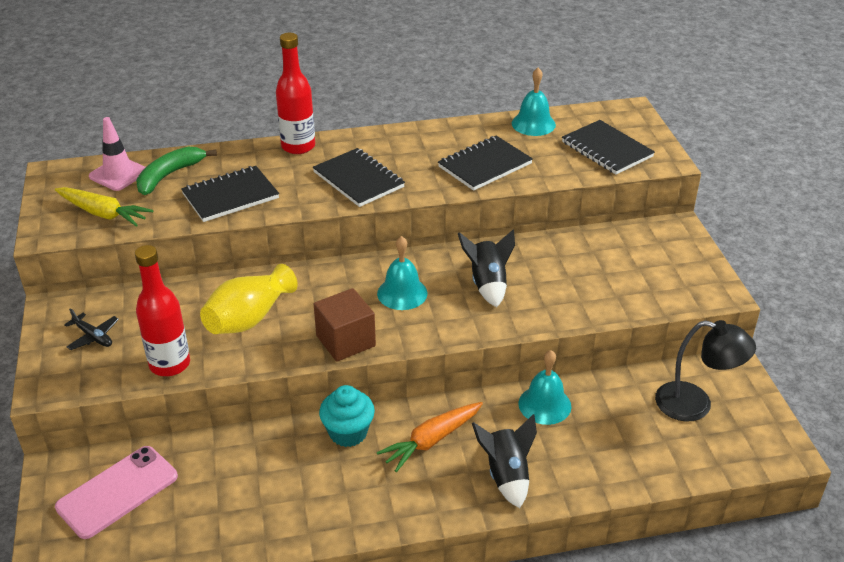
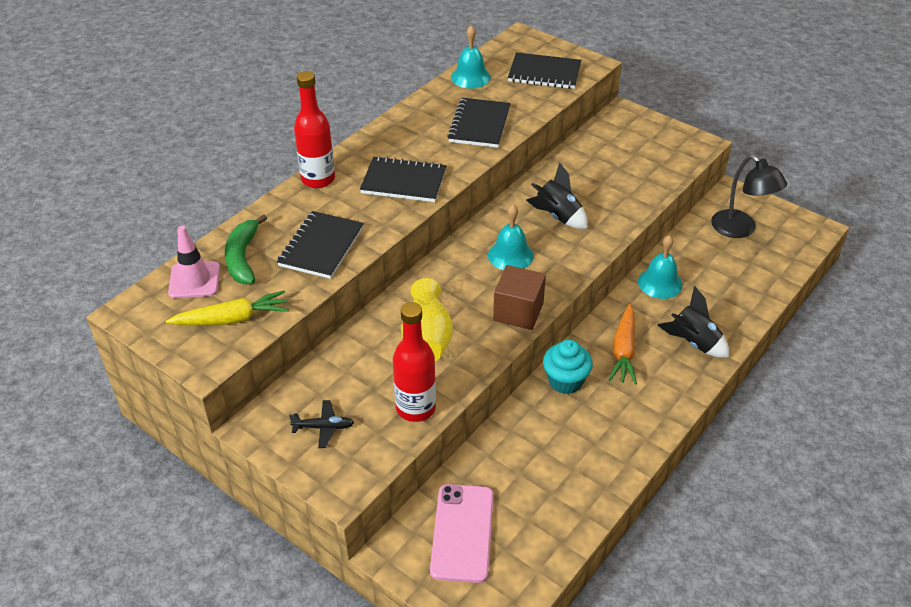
camera: 40 degrees left, 5 degrees up
black lamp [655,320,756,422] -> black lamp turned 75 degrees clockwise [711,155,787,238]

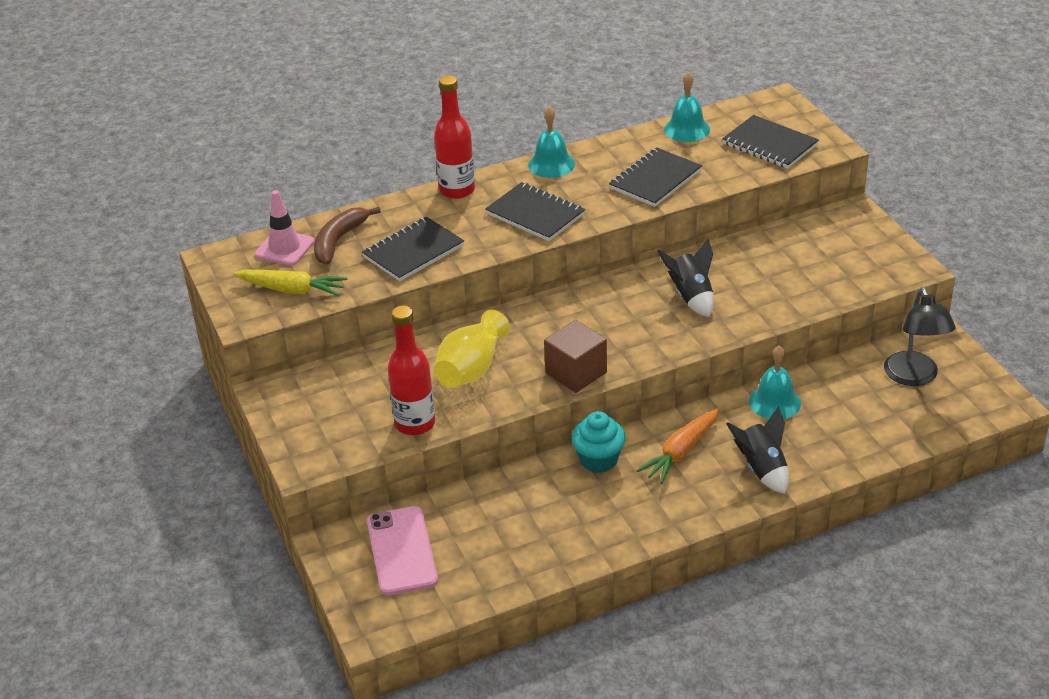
camera: 30 degrees right, 5 degrees down
green banana [225,214,267,284] -> brown banana [314,207,381,265]
black plane [289,400,354,448] -> none
pink phone [430,484,494,583] -> pink phone turned 45 degrees counterclockwise [367,506,438,596]
turquoise bell [488,204,534,270] -> turquoise bell moved to [528,106,575,178]

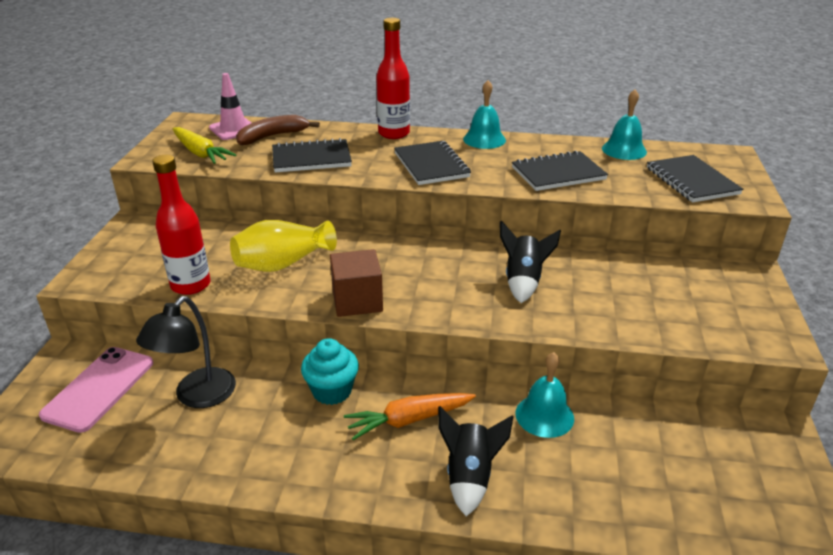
camera: 30 degrees right, 5 degrees down
black lamp [884,287,956,386] -> black lamp moved to [136,296,236,408]

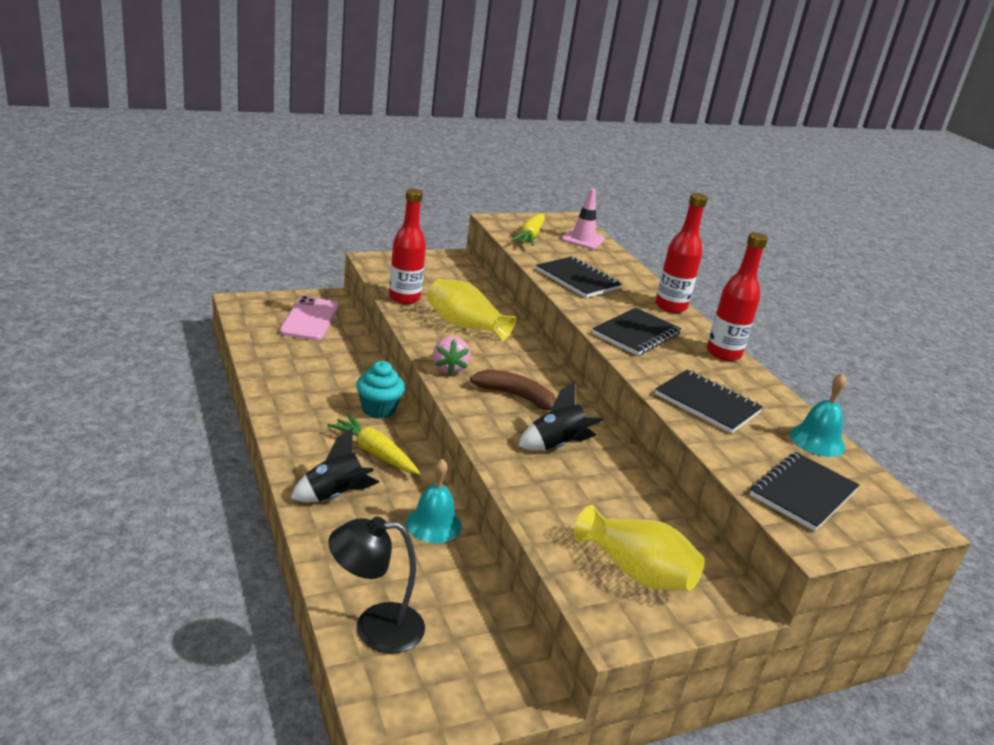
camera: 55 degrees right, 5 degrees down
pink phone [39,347,153,433] -> pink phone turned 75 degrees counterclockwise [280,296,339,341]
black lamp [136,296,236,408] -> black lamp moved to [328,516,425,654]
brown banana [236,115,320,145] -> brown banana moved to [470,369,556,410]
brown cube [330,249,383,317] -> pink strawberry [433,336,471,375]
orange carrot [344,393,476,440] -> yellow carrot [327,414,420,474]
turquoise bell [463,80,506,149] -> red bottle [707,232,768,361]
none -> yellow vase [574,505,705,591]

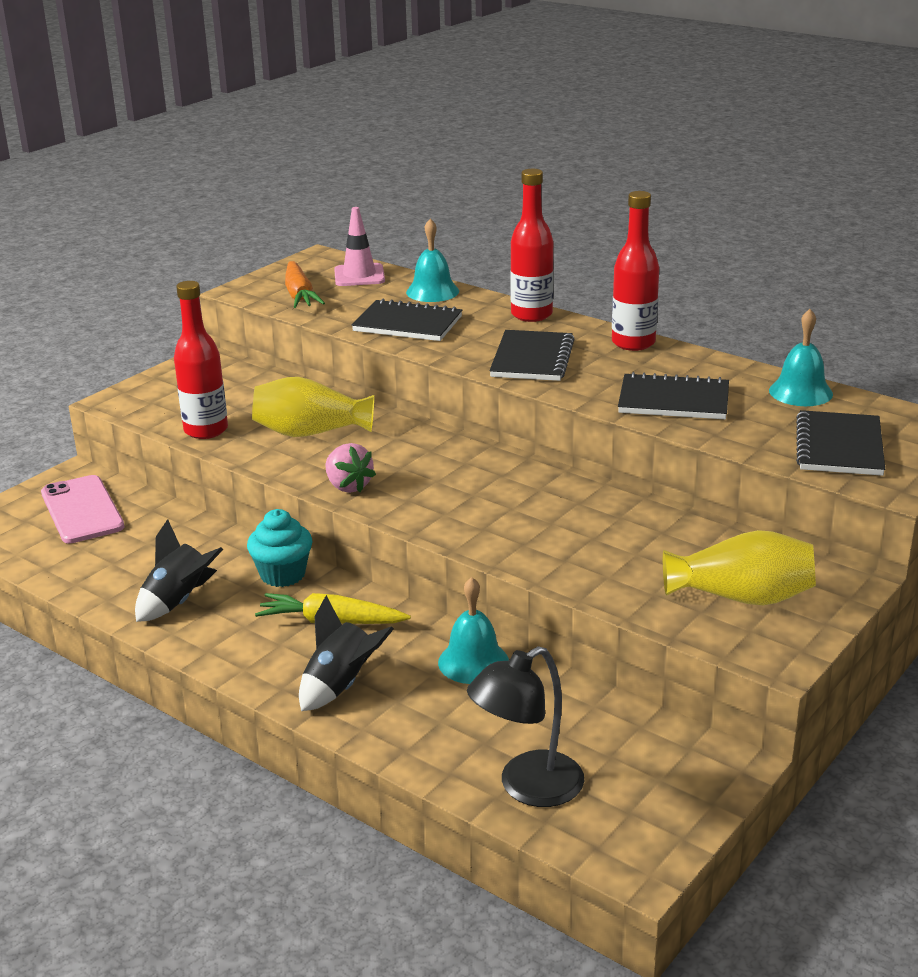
camera: 25 degrees left, 0 degrees up
brown banana [470,369,556,410] -> none
yellow carrot [511,213,545,246] -> orange carrot [285,261,325,308]
black rocket [518,381,603,450] -> black rocket moved to [135,519,223,622]
none -> turquoise bell [406,219,459,302]

